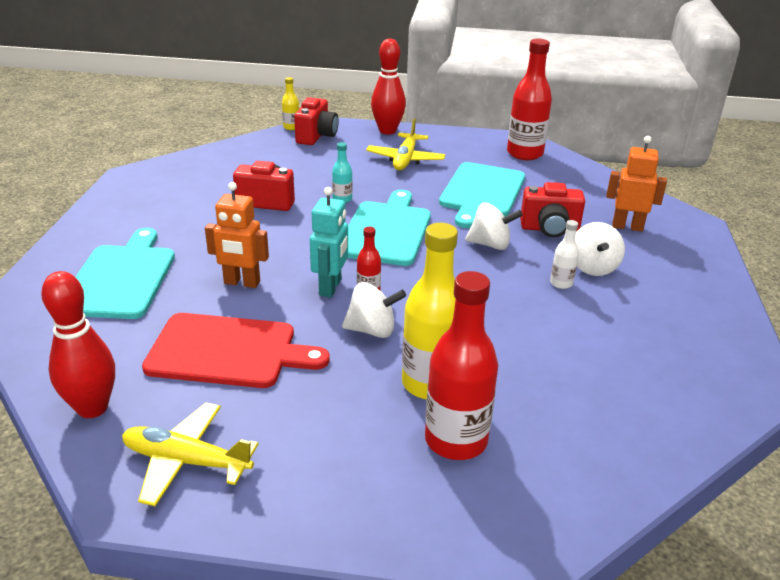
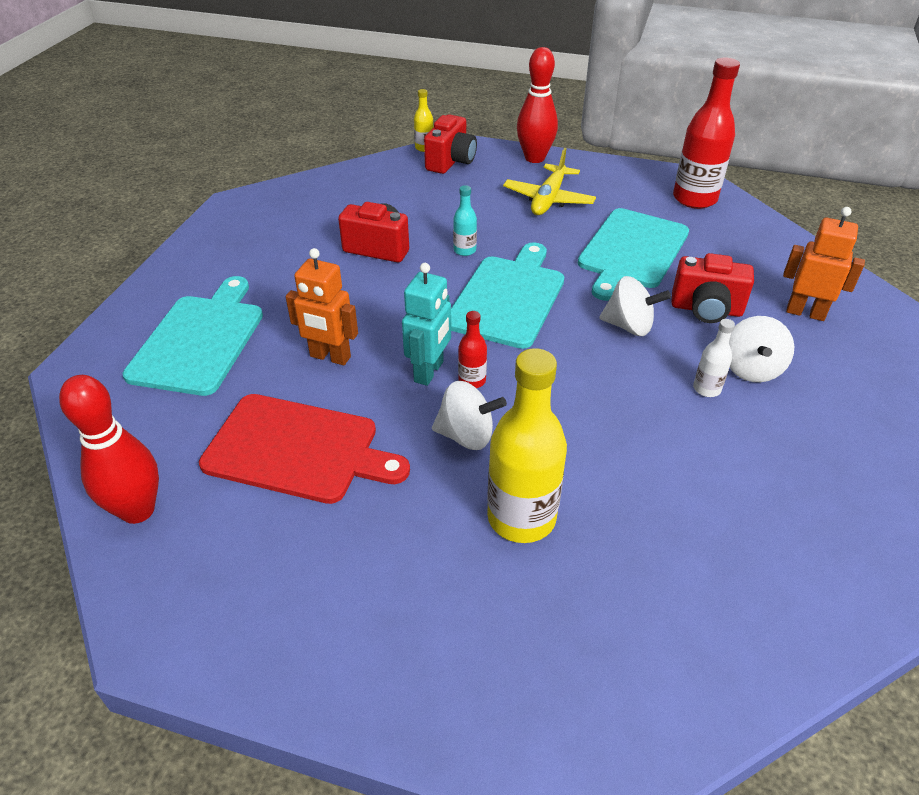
camera: 10 degrees right, 10 degrees up
yellow plane [122,403,258,506] -> none
red bottle [425,271,498,460] -> none

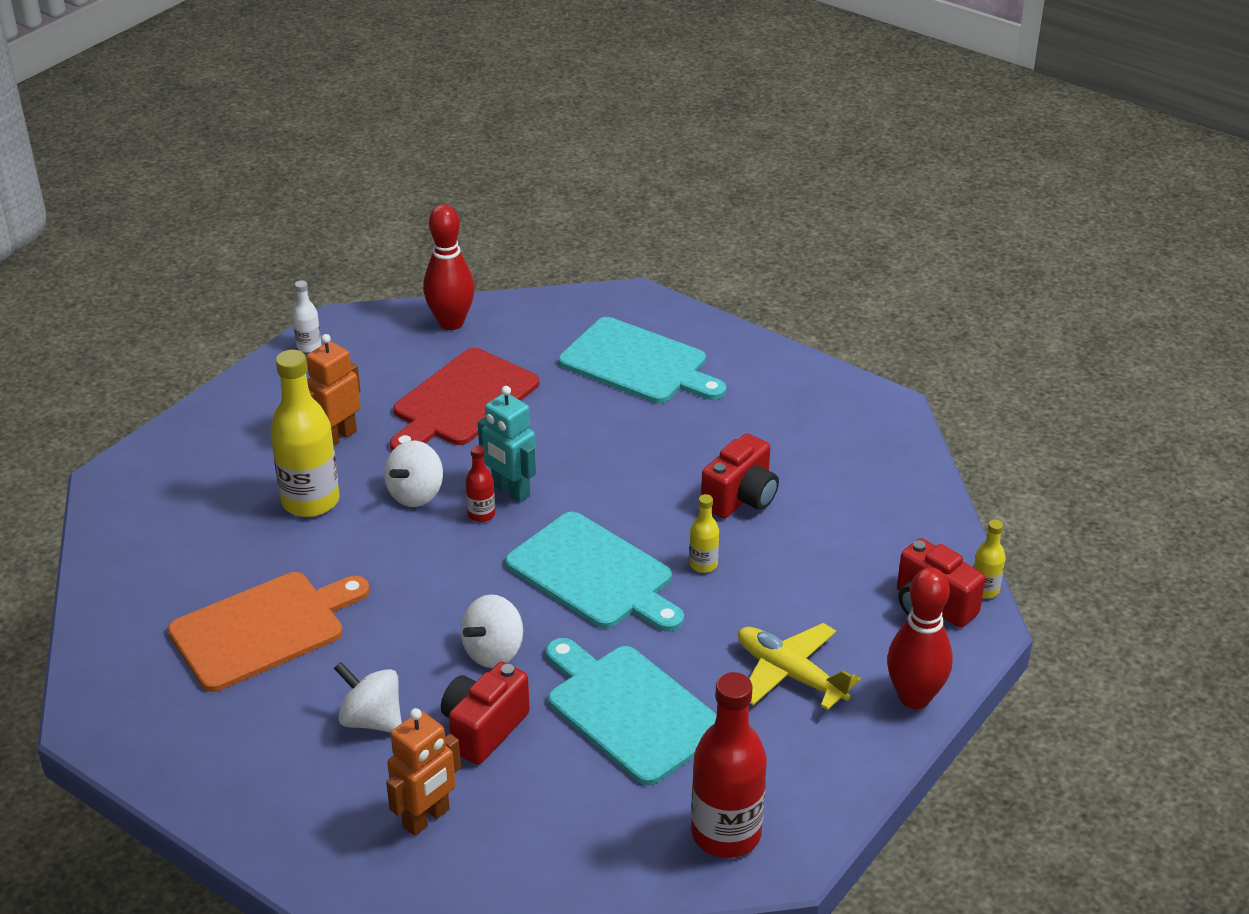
camera: 110 degrees right, 5 degrees down
orange robot [286,248,358,365] -> orange robot moved to [306,334,361,446]
turquoise bottle [453,185,477,256] -> yellow bottle [689,494,719,573]
white bottle [693,319,735,397] -> white bottle moved to [292,280,321,353]
none -> orange cutting board [168,572,370,692]

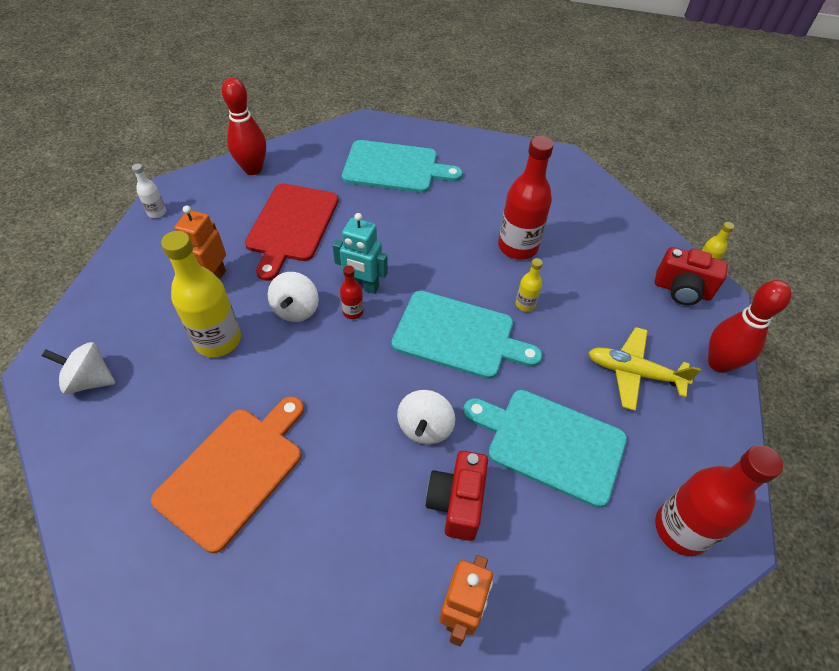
camera: 25 degrees left, 15 degrees up
white spinning top [334,662,402,732] -> white spinning top moved to [42,342,116,394]
red camera [701,434,779,518] -> red bottle [498,136,554,260]

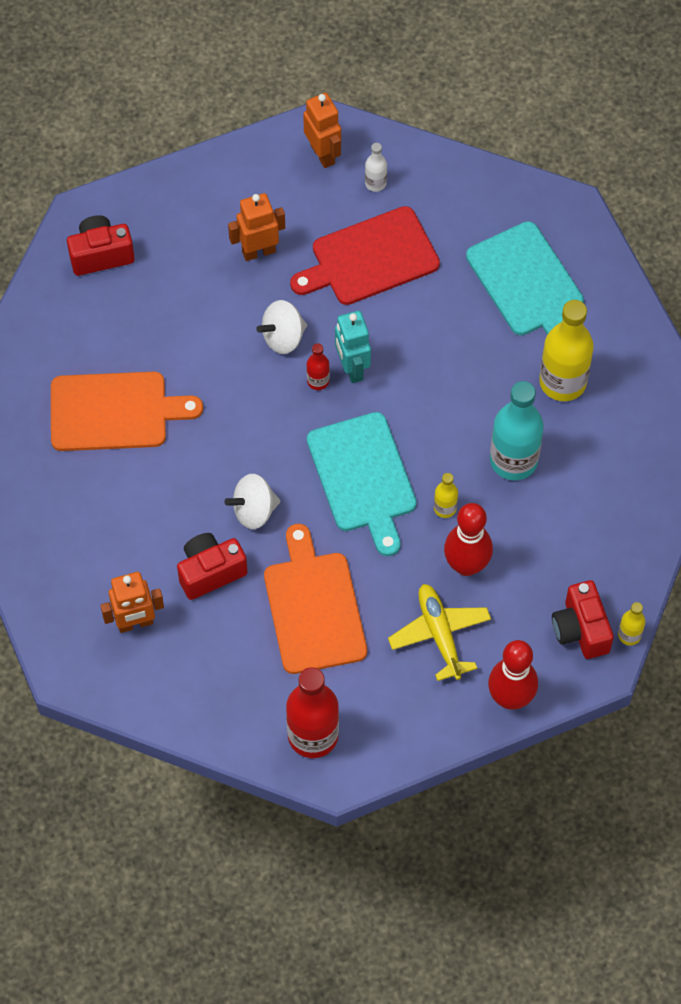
camera: 55 degrees right, 10 degrees up
white spinning top [42,342,116,394] -> red camera [67,215,135,276]
white bottle [132,164,166,218] -> white bottle moved to [365,143,387,192]
yellow bottle [161,231,241,357] -> yellow bottle moved to [539,300,594,401]
red bowling pin [222,77,266,175] -> red bowling pin moved to [444,503,493,576]
turquoise cutting board [463,390,627,508] -> orange cutting board [264,524,367,674]
red bottle [498,136,554,260] -> turquoise bottle [490,381,544,480]
none -> orange robot [303,93,341,168]

